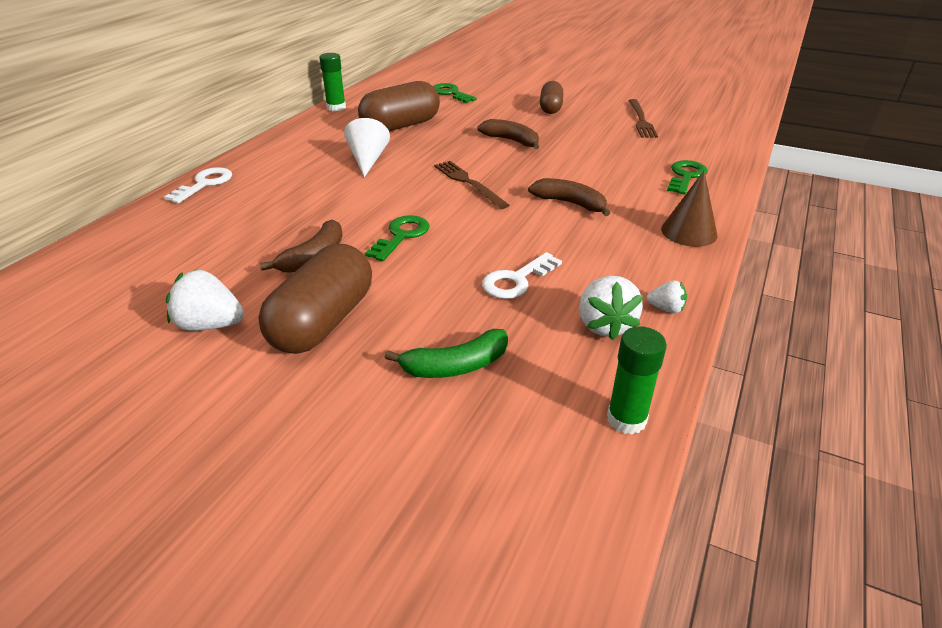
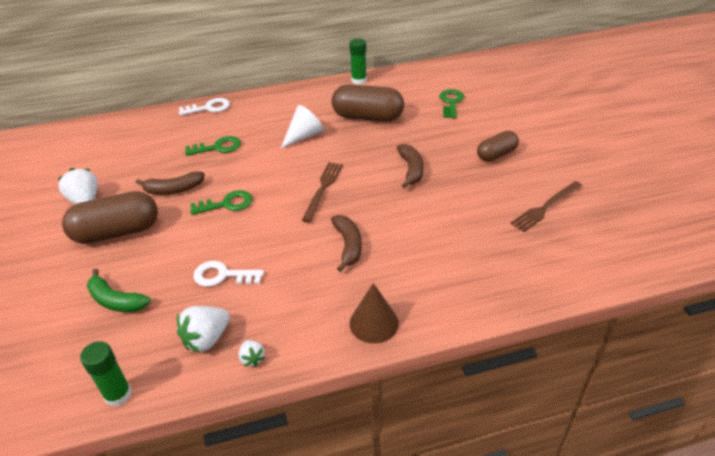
camera: 50 degrees right, 5 degrees up
green key [667,160,708,194] -> green key moved to [185,136,241,156]

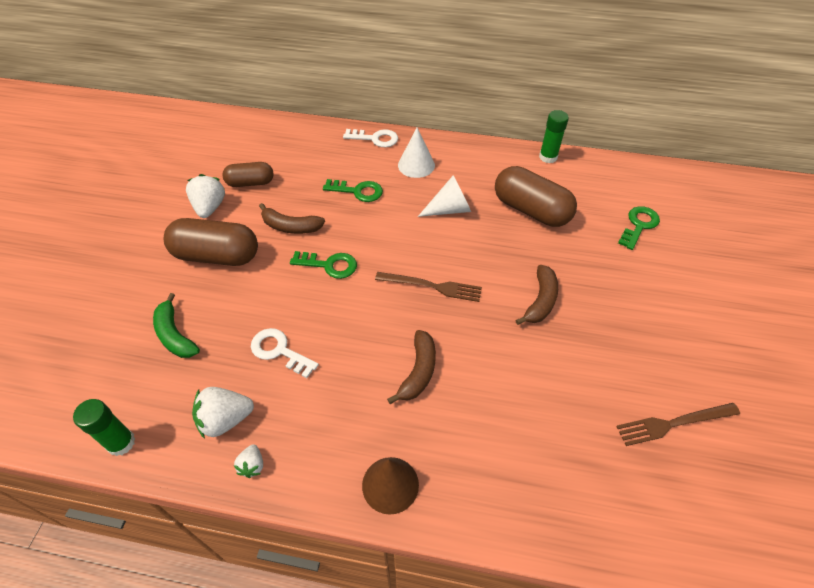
camera: 25 degrees right, 10 degrees up
brown fork [302,162,343,223] -> brown fork turned 60 degrees clockwise [375,272,482,302]
brown capsule [477,131,519,162] -> brown capsule moved to [222,162,274,187]
none -> white cone [398,128,435,178]

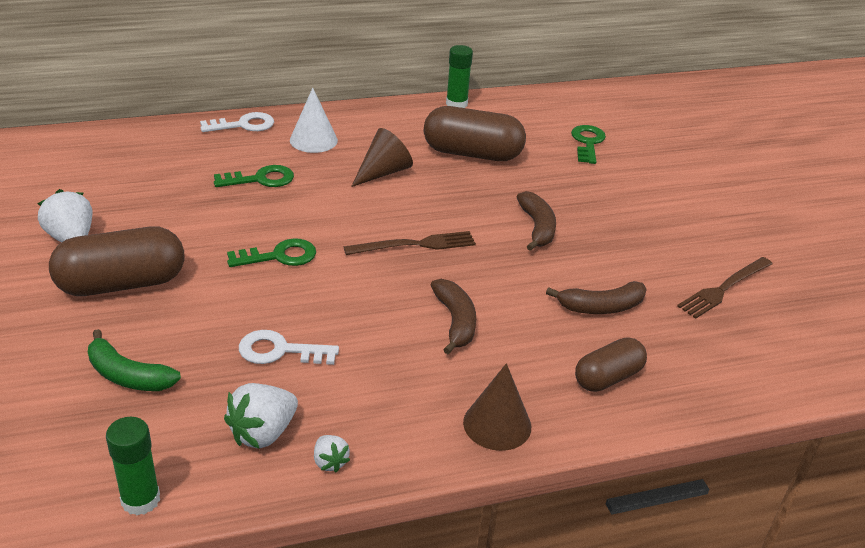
camera: 30 degrees left, 15 degrees down
brown capsule [222,162,274,187] -> brown capsule moved to [575,337,647,392]
brown banana [259,203,325,234] -> brown banana moved to [546,281,647,314]
white cone [418,176,471,217] -> brown cone [351,128,413,187]

